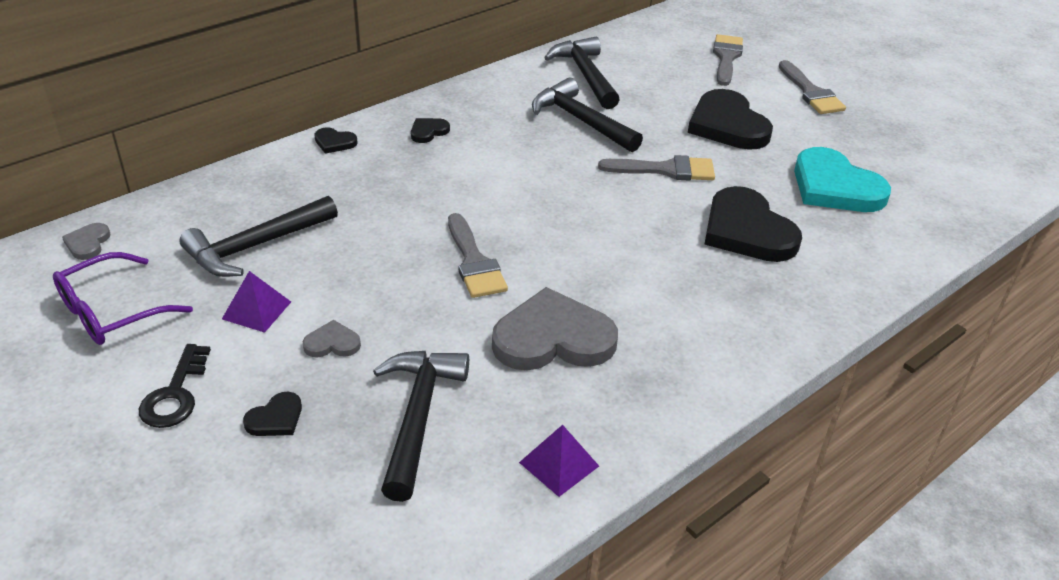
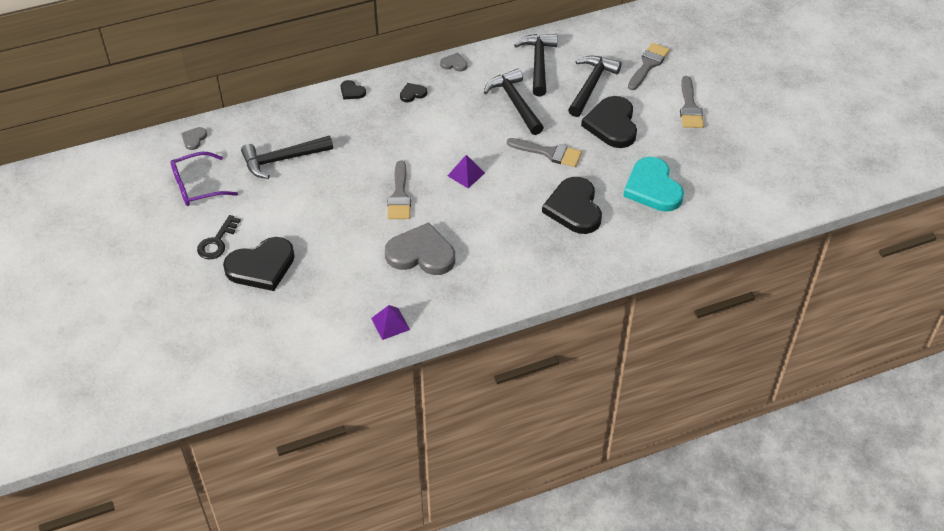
camera: 20 degrees right, 10 degrees up
purple pyramid [222,271,291,333] -> purple pyramid moved to [448,155,485,188]
black heart [243,392,302,436] -> black heart [223,237,295,291], size x2.25
grey heart [303,320,361,357] -> grey heart moved to [440,53,467,71]
black hammer [373,351,469,502] -> black hammer moved to [568,56,622,117]

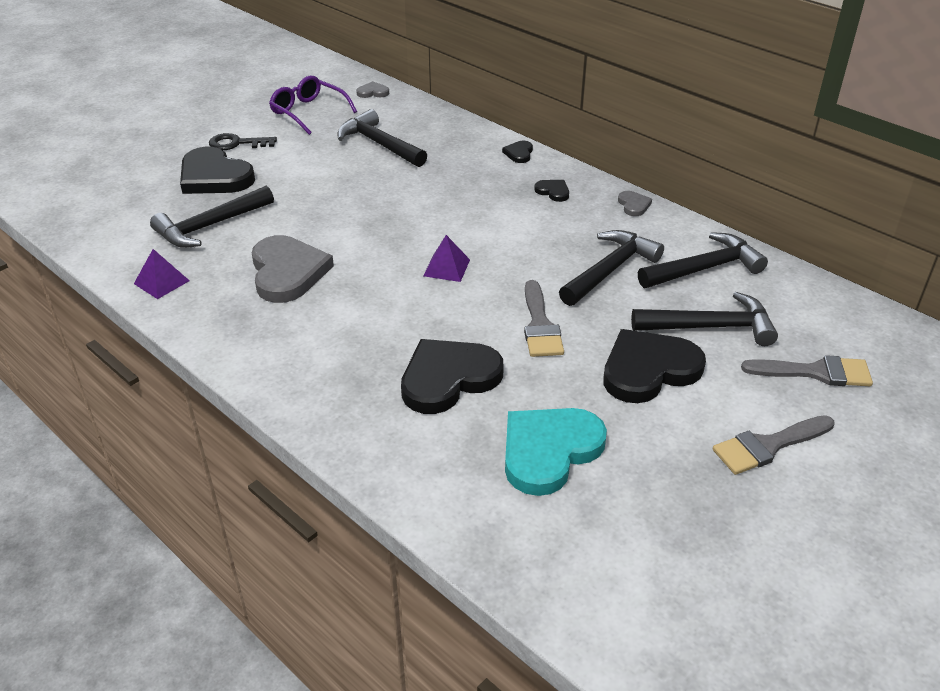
camera: 65 degrees right, 10 degrees down
grey brush [387,161,411,219] -> none
none -> black hammer [150,186,274,248]

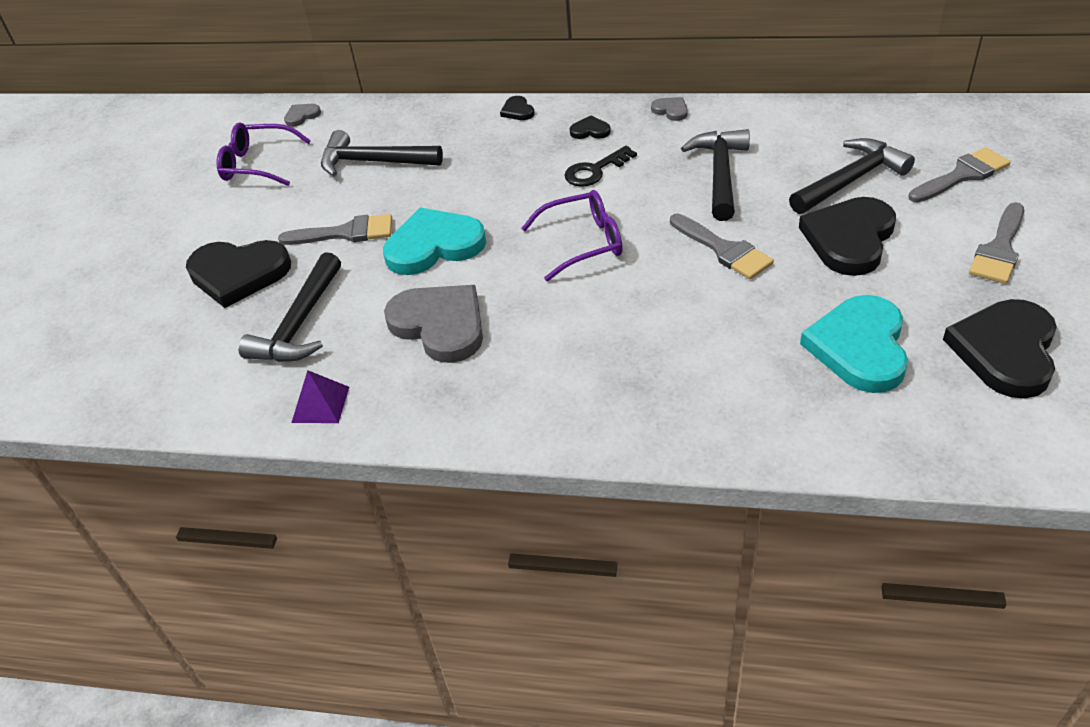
camera: 30 degrees left, 5 degrees up
black key [209,133,277,150] -> black key moved to [564,146,637,187]
black heart [401,339,504,414] -> black heart moved to [943,299,1057,399]
purple pyramid [423,235,470,282] -> purple glasses [521,190,623,281]
black hammer [638,232,768,288] -> none
none -> grey brush [278,214,392,245]
none -> turquoise heart [383,207,486,275]

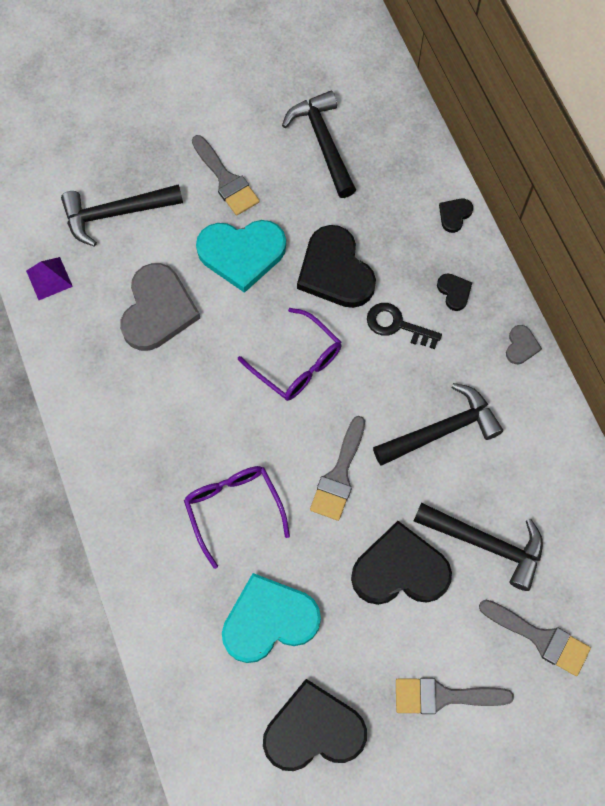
camera: 55 degrees right, 25 degrees up
black heart [186,240,291,308] -> black heart moved to [297,225,376,308]
purple glasses [216,122,311,186] -> purple glasses moved to [184,466,290,569]
grey heart [284,104,321,127] -> none
turquoise heart [383,207,486,275] -> turquoise heart turned 135 degrees clockwise [196,220,286,293]

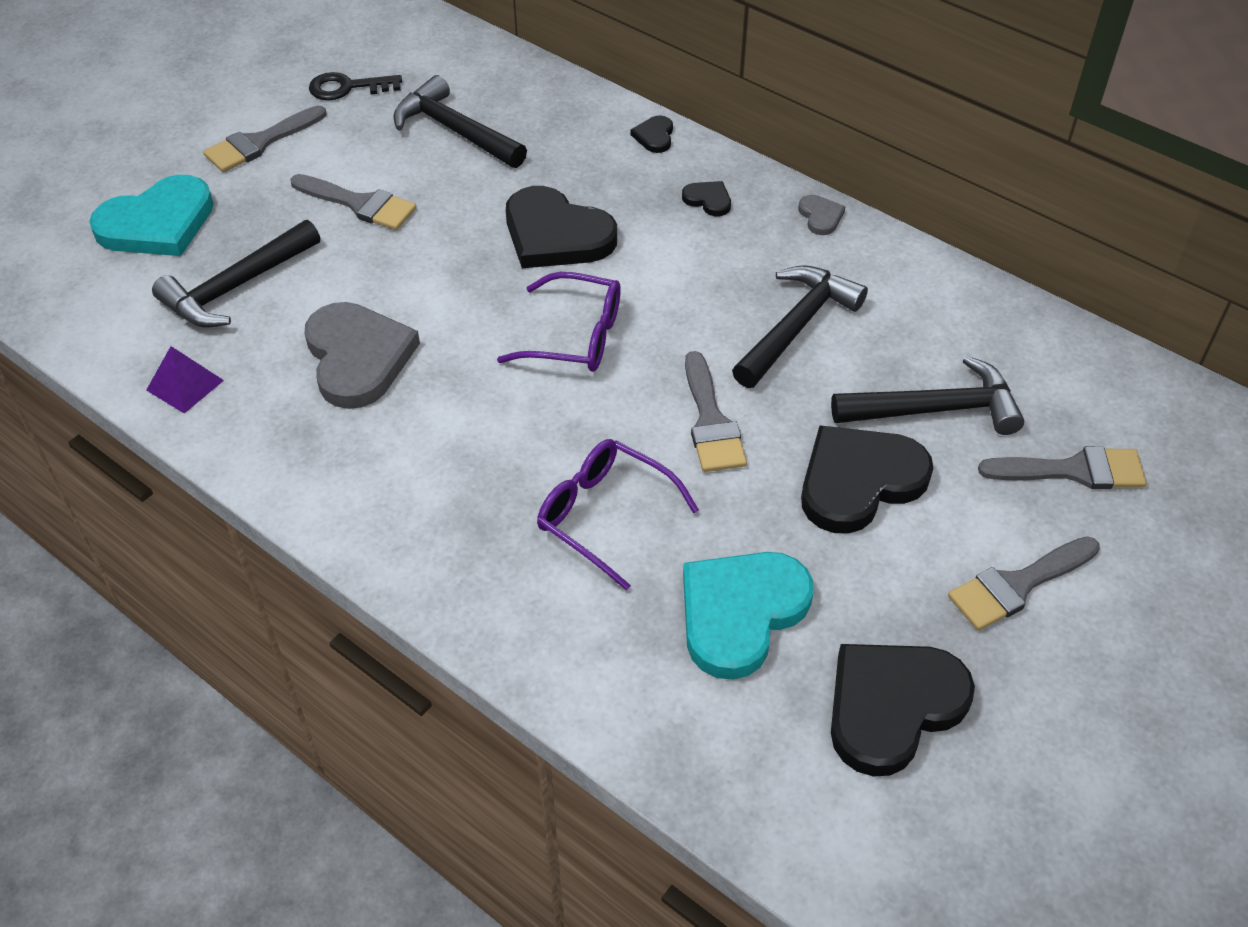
camera: 30 degrees left, 20 degrees down
turquoise heart [196,220,286,293] -> turquoise heart moved to [89,175,214,256]
black key [367,303,442,349] -> black key moved to [309,72,402,100]
none -> grey brush [203,105,326,172]

